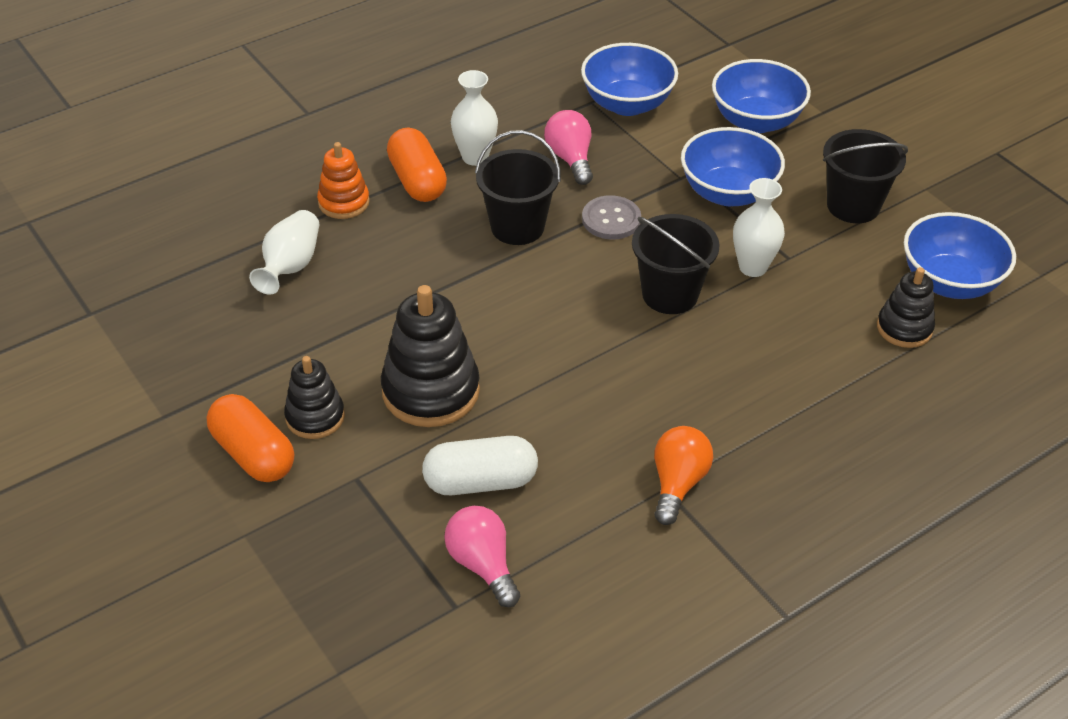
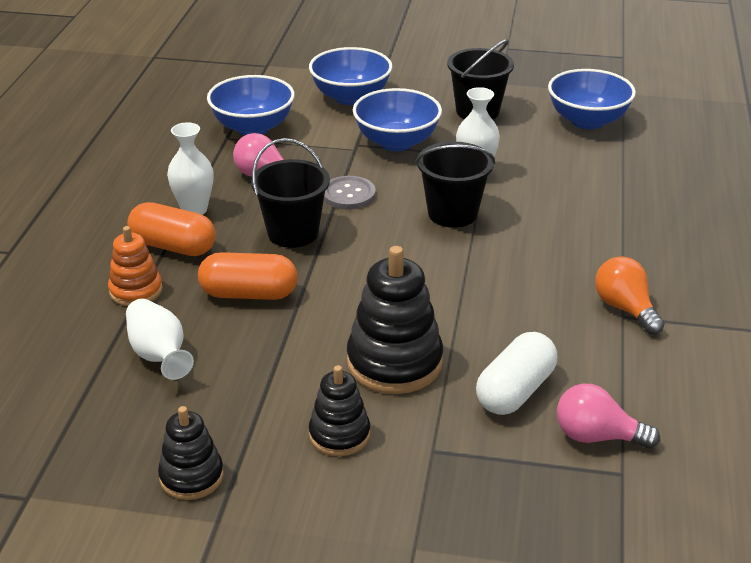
camera: 45 degrees left, 10 degrees down
orange capsule [207,394,294,482] -> orange capsule moved to [198,252,297,300]
black stacking toy [877,267,935,348] -> black stacking toy moved to [158,406,224,500]

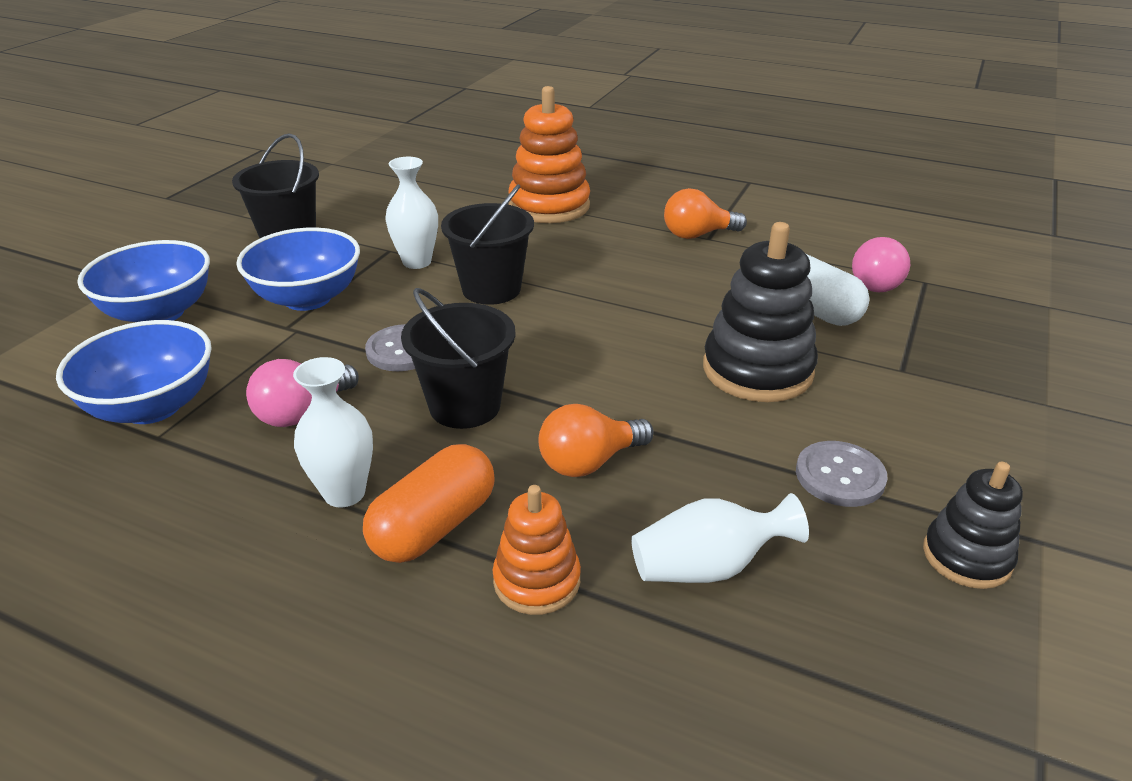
camera: 75 degrees left, 0 degrees up
orange capsule [198,252,297,300] -> orange light bulb [538,404,654,477]
black stacking toy [309,365,370,456] -> none
blue bowl [548,69,636,129] -> none
none -> orange stacking toy [508,86,590,223]
none -> grey button [796,441,888,507]

